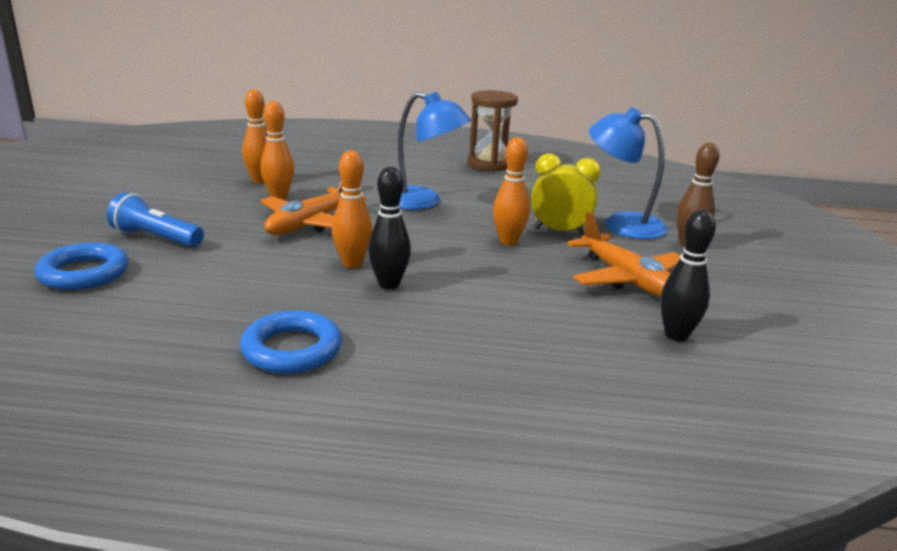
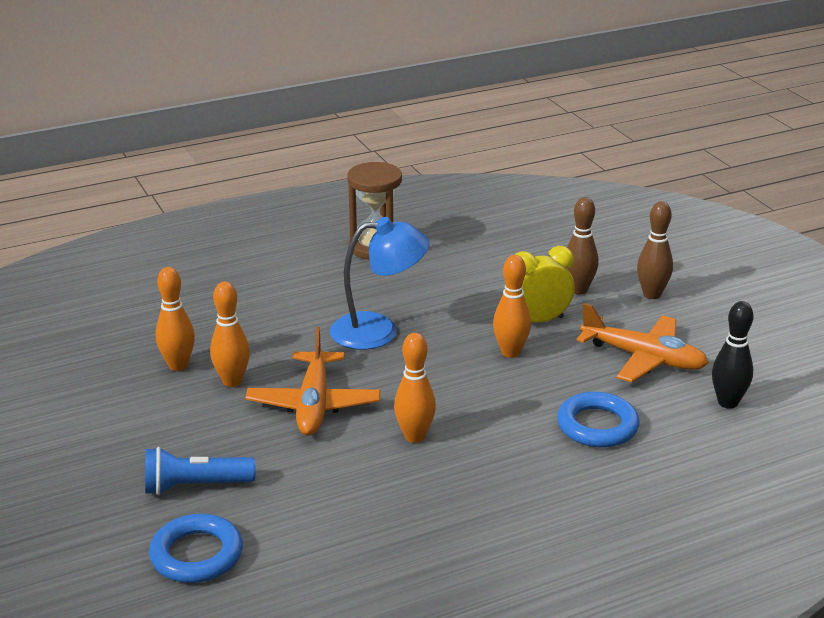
camera: 30 degrees left, 5 degrees up
blue ring [240,310,342,374] -> blue ring moved to [557,392,640,447]
black bowling pin [368,167,411,289] -> none
blue lamp [589,107,668,239] -> brown bowling pin [565,197,598,295]

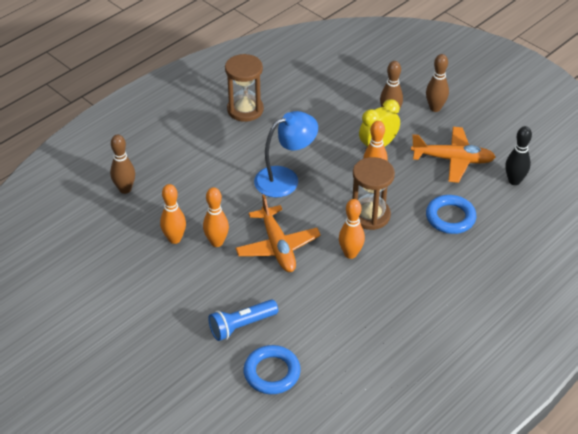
camera: 20 degrees left, 15 degrees up
none -> brown bowling pin [110,135,135,194]
none -> brown hourglass [352,157,395,230]

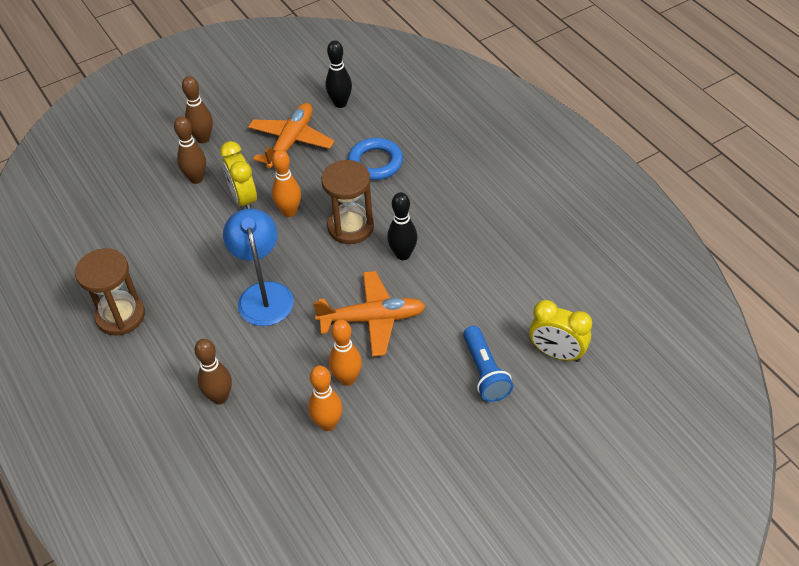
camera: 75 degrees left, 5 degrees up
brown bowling pin [110,135,135,194] -> brown bowling pin moved to [194,339,232,405]
blue ring [243,345,301,394] -> yellow clock [529,300,592,362]
orange bowling pin [339,199,365,259] -> black bowling pin [387,192,417,260]

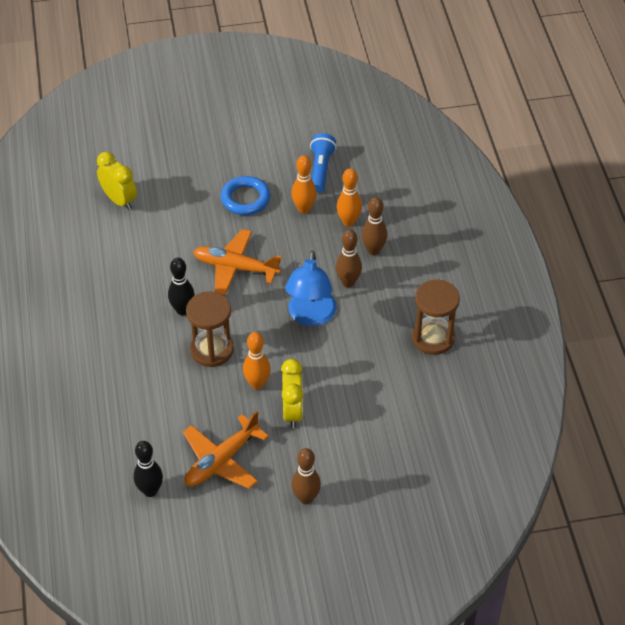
camera: 160 degrees left, 0 degrees up
brown bowling pin [174,116,206,184] -> brown bowling pin moved to [336,229,362,287]
orange bowling pin [329,319,362,386] -> orange bowling pin moved to [337,168,362,227]
blue ring [348,138,403,180] -> blue ring moved to [221,176,271,215]
blue flashlight [463,326,513,402] -> blue flashlight moved to [310,133,337,193]

